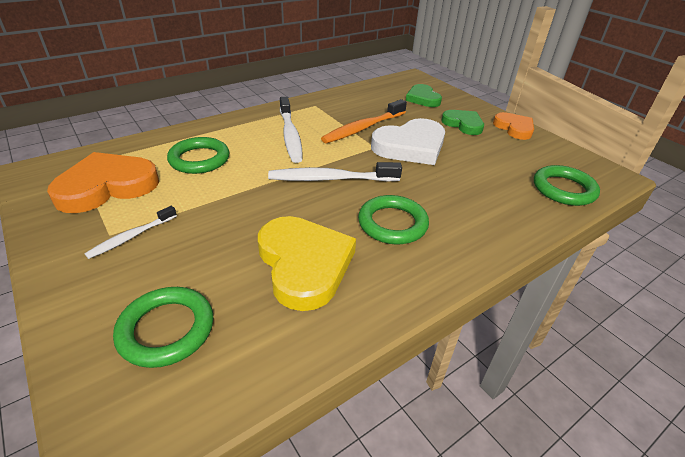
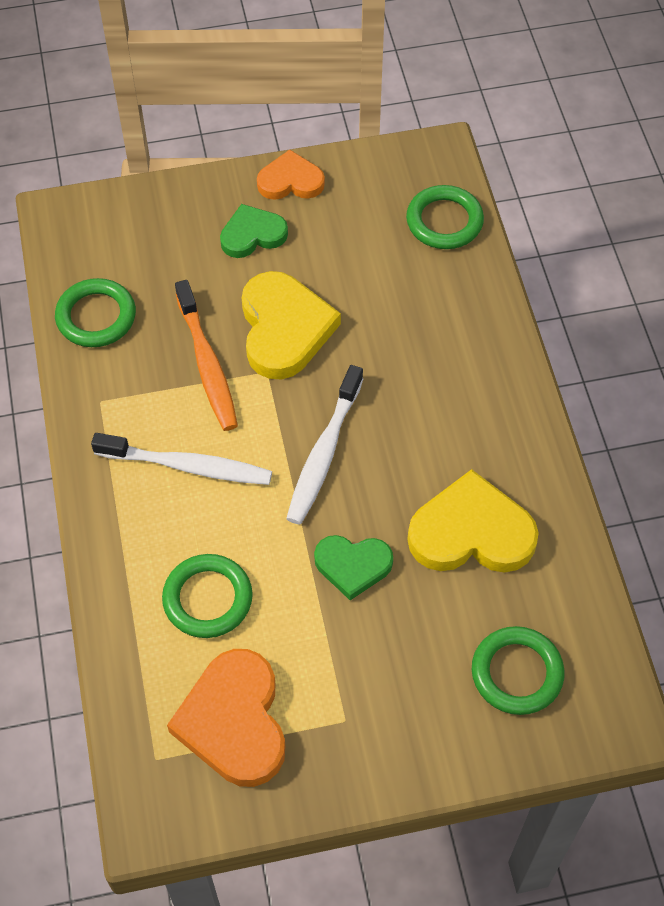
camera: 65 degrees left, 20 degrees up
white toothbrush [84,206,177,259] -> none
green ring [358,195,429,244] -> green ring moved to [55,278,136,347]
white heart [371,118,445,165] -> yellow heart [242,271,341,379]
green heart [406,84,442,107] -> green heart moved to [314,535,393,600]

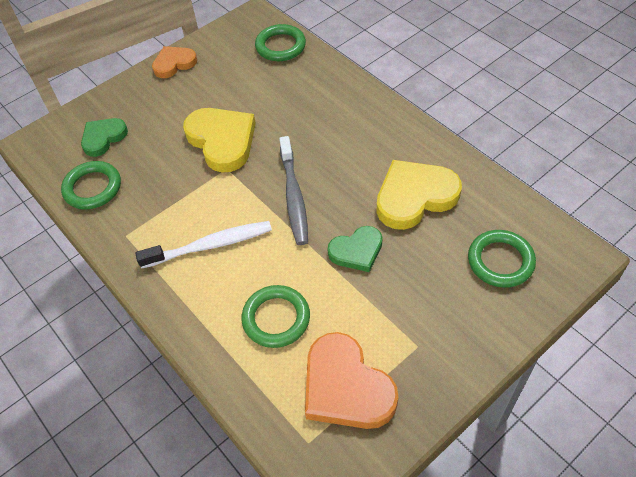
camera: 25 degrees left, 5 degrees down
orange toothbrush [175,280,238,431] -> none
green heart [220,204,288,258] -> green heart moved to [81,118,128,157]
white toothbrush [286,365,363,525] -> grey toothbrush [279,136,308,245]

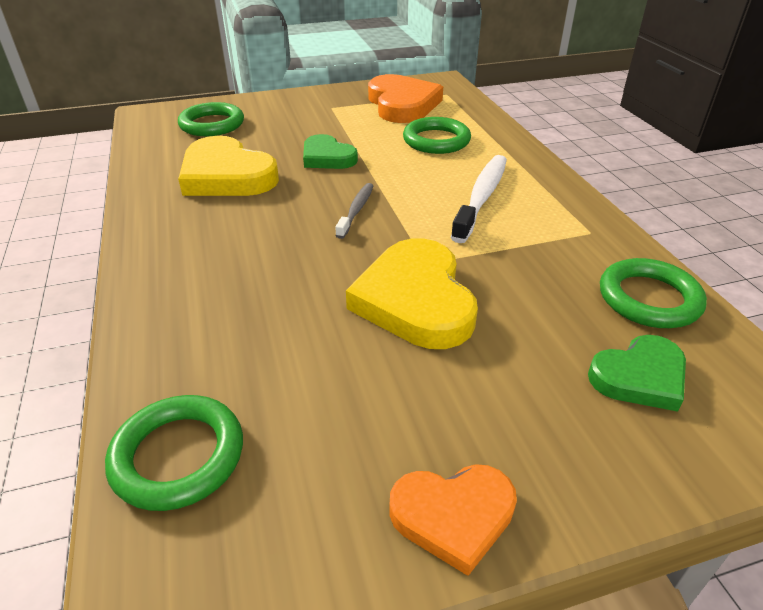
camera: 160 degrees left, 15 degrees down
white toothbrush [135,221,272,268] -> white toothbrush turned 105 degrees clockwise [451,155,507,243]
grey toothbrush [279,136,308,245] -> grey toothbrush [335,183,373,239], size x0.58
green heart [328,226,383,272] -> green heart turned 135 degrees counterclockwise [303,134,358,169]
yellow heart [376,160,462,230] -> yellow heart turned 45 degrees clockwise [178,136,279,196]

